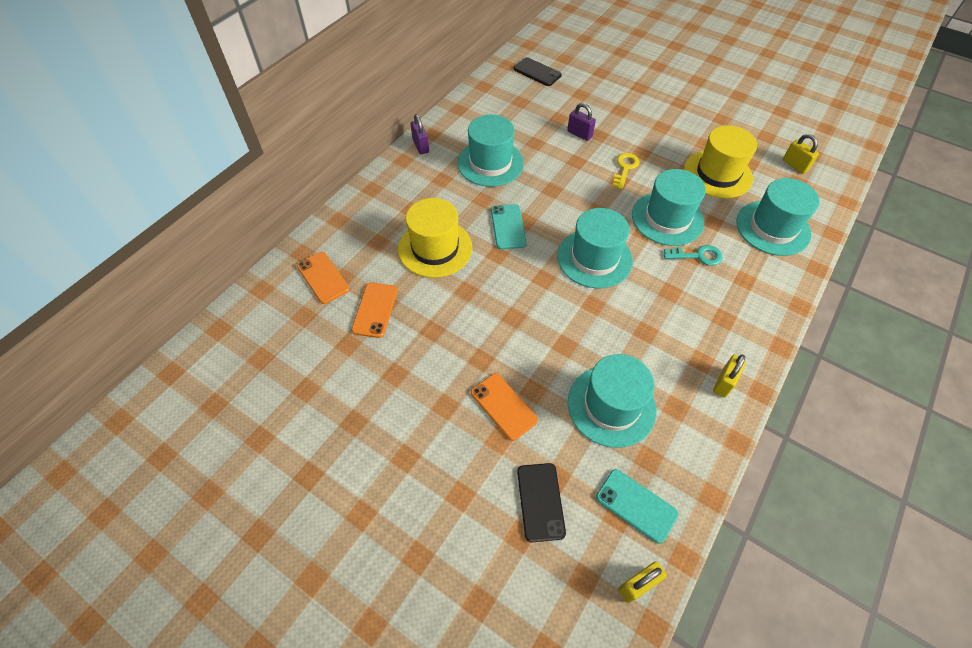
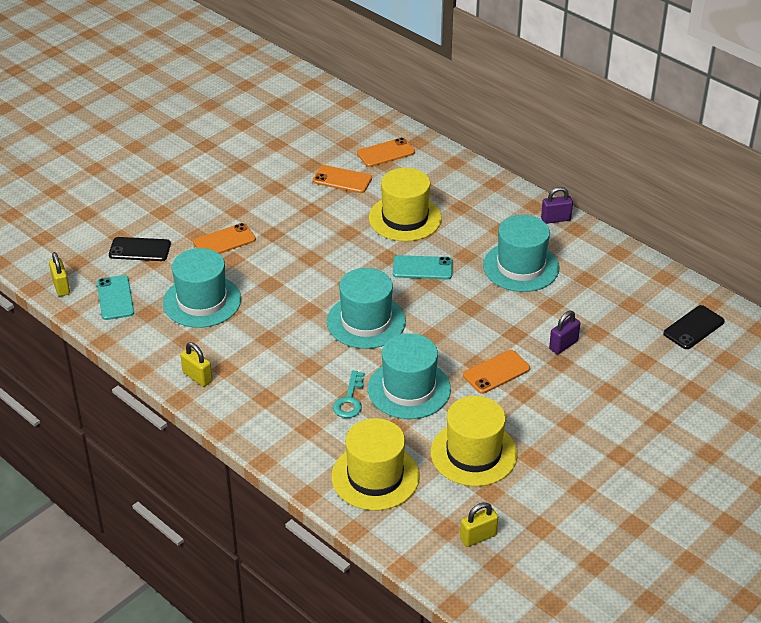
camera: 100 degrees right, 15 degrees down
turquoise phone [596,469,679,544] -> turquoise phone turned 60 degrees counterclockwise [97,275,134,320]
yellow key [612,153,640,190] -> orange phone [463,350,530,394]
turquoise hat [736,178,819,256] -> yellow hat [331,418,420,511]

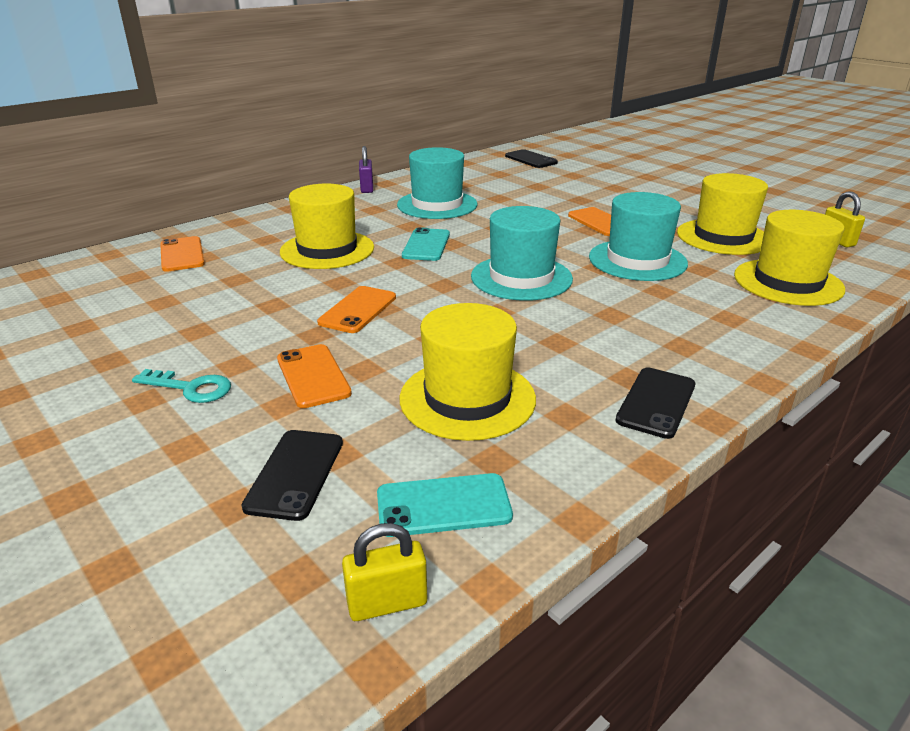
camera: 85 degrees left, 10 degrees down
turquoise hat [163,248,241,328] -> yellow hat [400,303,536,441]
yellow padlock [180,342,212,387] -> black phone [615,367,695,439]
orange phone [313,165,372,193] -> orange phone moved to [317,286,396,333]
turquoise key [333,370,364,418] -> turquoise key moved to [132,369,231,403]
purple padlock [549,311,580,354] -> none

